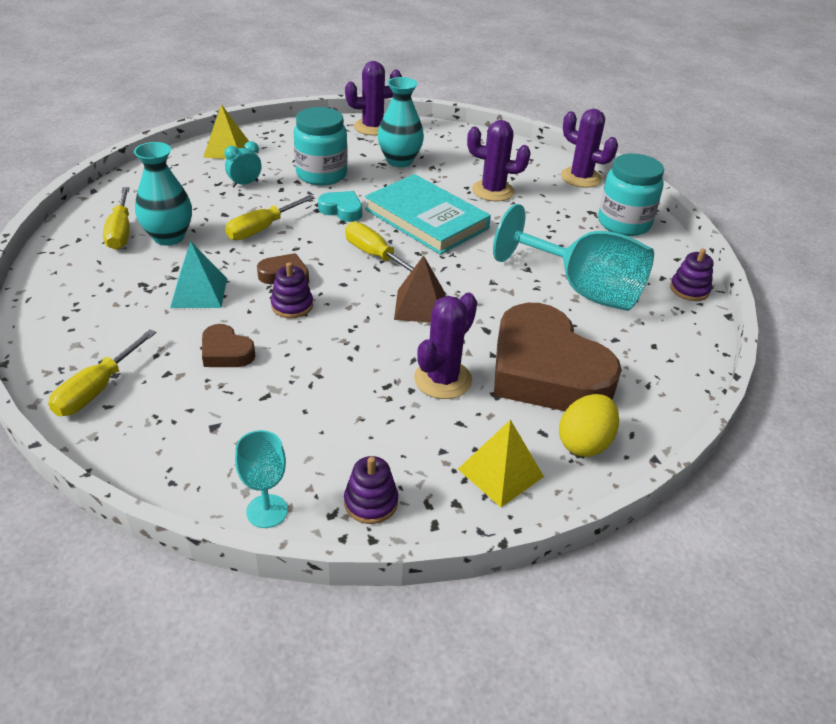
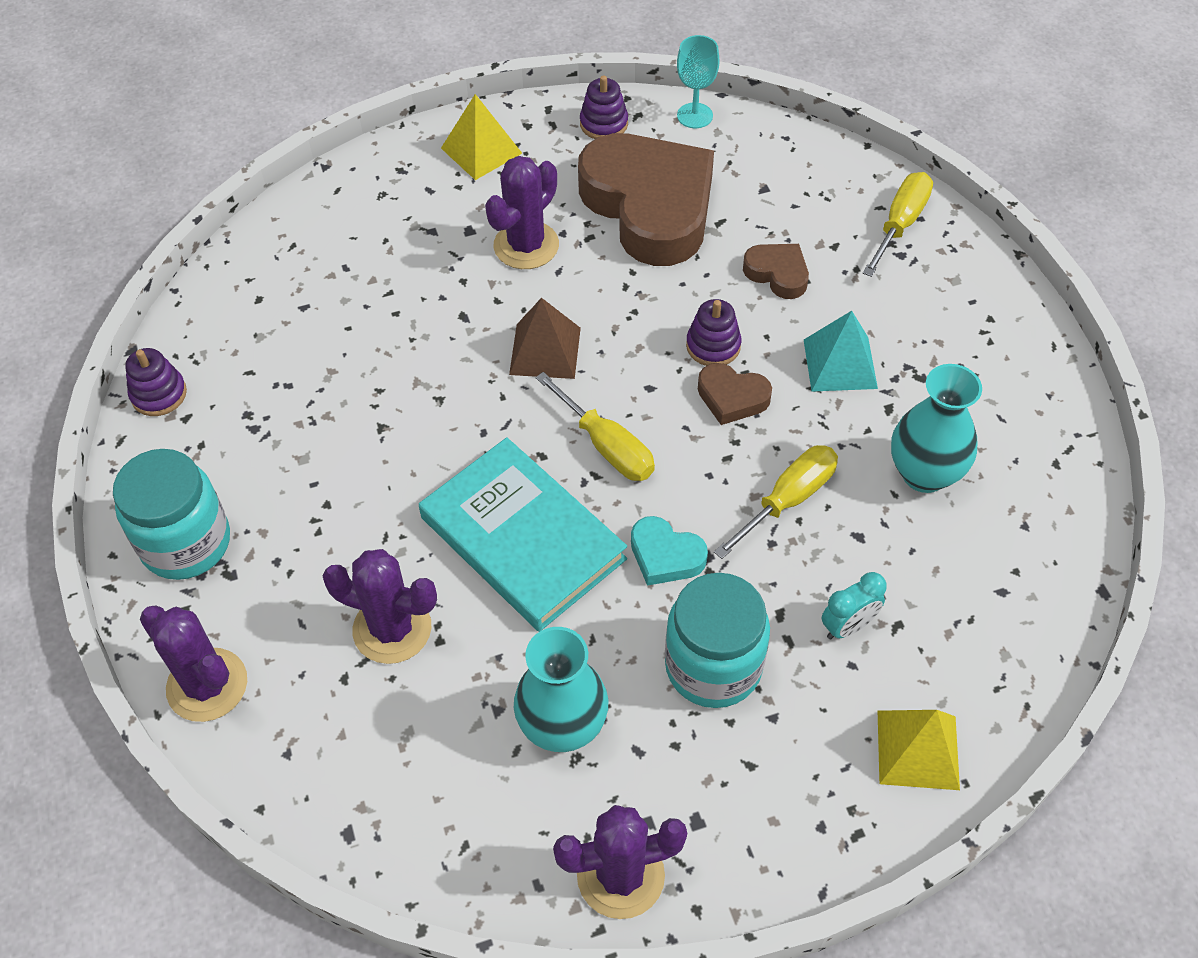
camera: 175 degrees left, 15 degrees up
yellow screwdriver [103,187,130,250] -> none
turquoise goblet [493,204,654,311] -> none
brown heart [494,303,622,411] -> brown heart moved to [578,133,714,266]
yellow egg [559,394,619,457] -> none

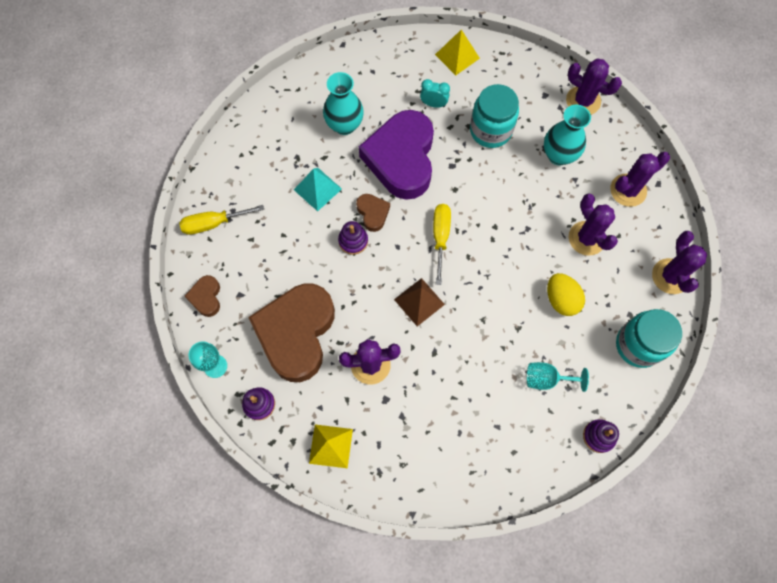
camera: 135 degrees left, 15 degrees up
turquoise book [419,437,627,632] -> none
turquoise heart [631,516,708,586] -> none
yellow screwdriver [714,445,838,559] -> purple heart [359,110,434,200]
brown heart [743,244,809,299] -> brown heart moved to [184,275,220,317]
none -> turquoise goblet [527,362,589,392]
none -> yellow egg [547,273,585,316]
none -> purple cactus [610,152,670,207]

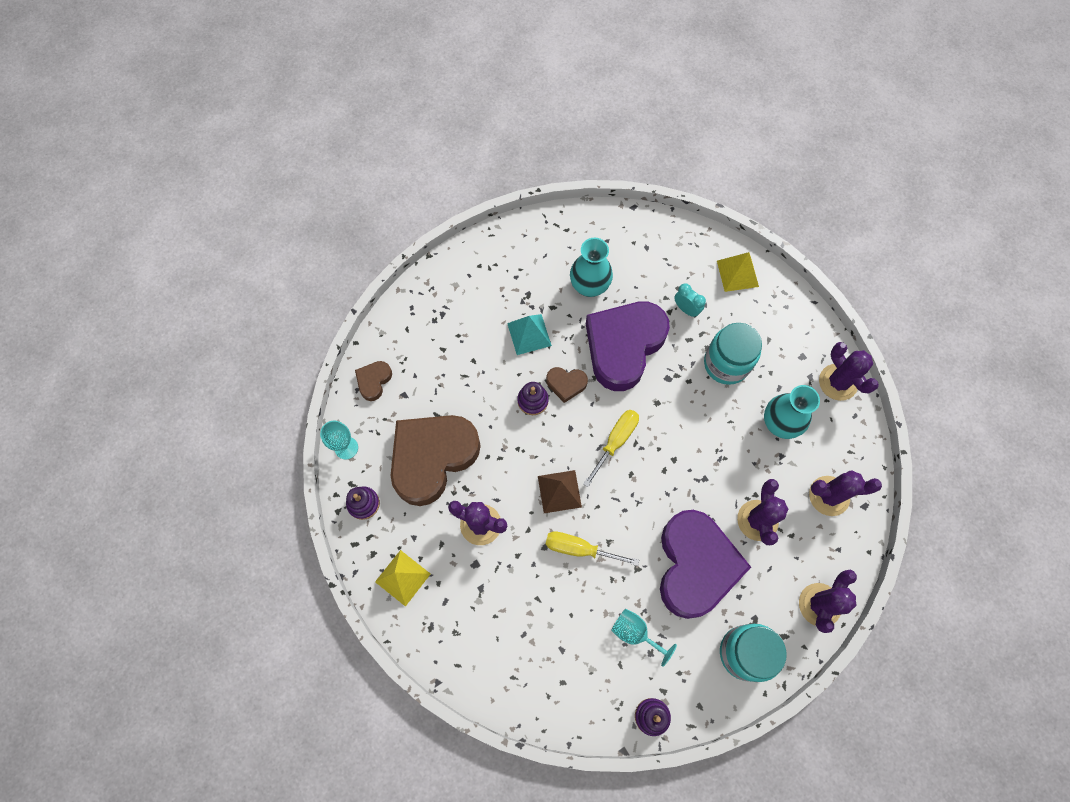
camera: 30 degrees right, 0 degrees up
yellow screwdriver [180,205,264,235] -> yellow screwdriver moved to [545,531,639,566]
brown heart [356,194,390,232] -> brown heart turned 90 degrees clockwise [546,367,588,403]
yellow egg [547,273,585,316] -> purple heart [660,510,751,619]

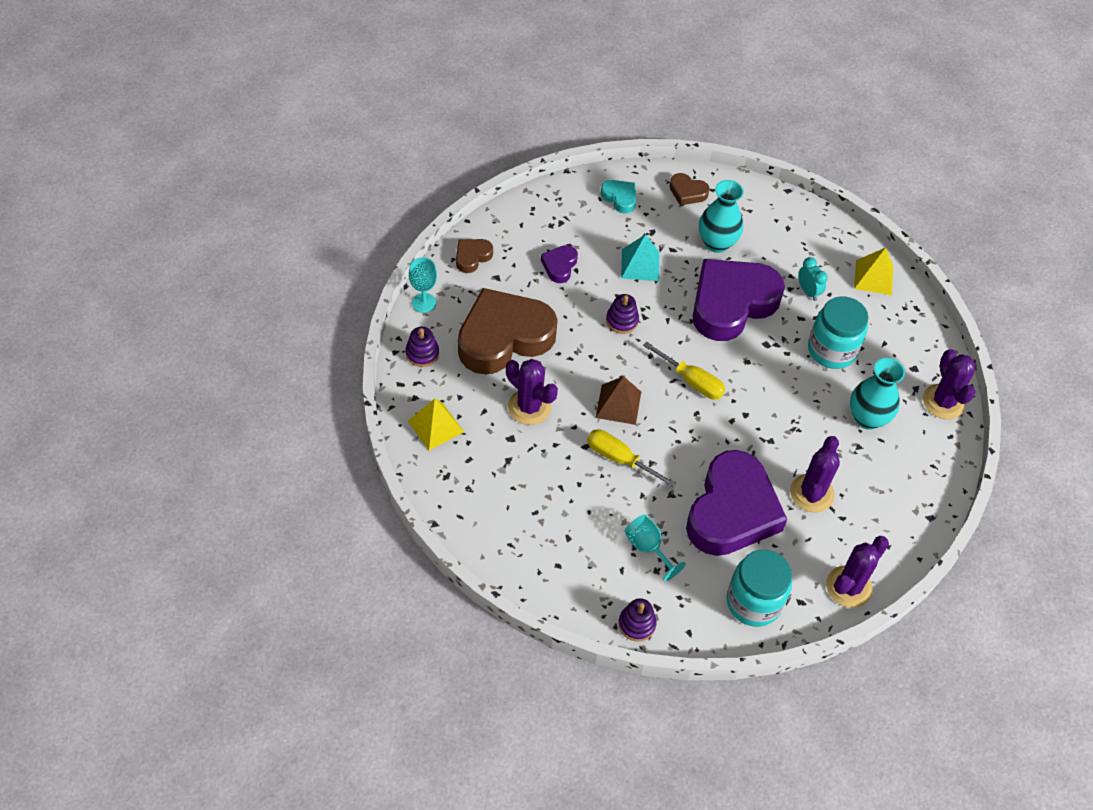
camera: 15 degrees right, 15 degrees down
brown heart [546,367,588,403] -> brown heart moved to [670,173,710,205]
yellow screwdriver [583,410,639,487] -> yellow screwdriver turned 75 degrees clockwise [643,342,725,400]
purple cactus [809,470,882,516] -> none
none -> purple heart [541,245,578,283]
none -> turquoise heart [601,180,636,214]

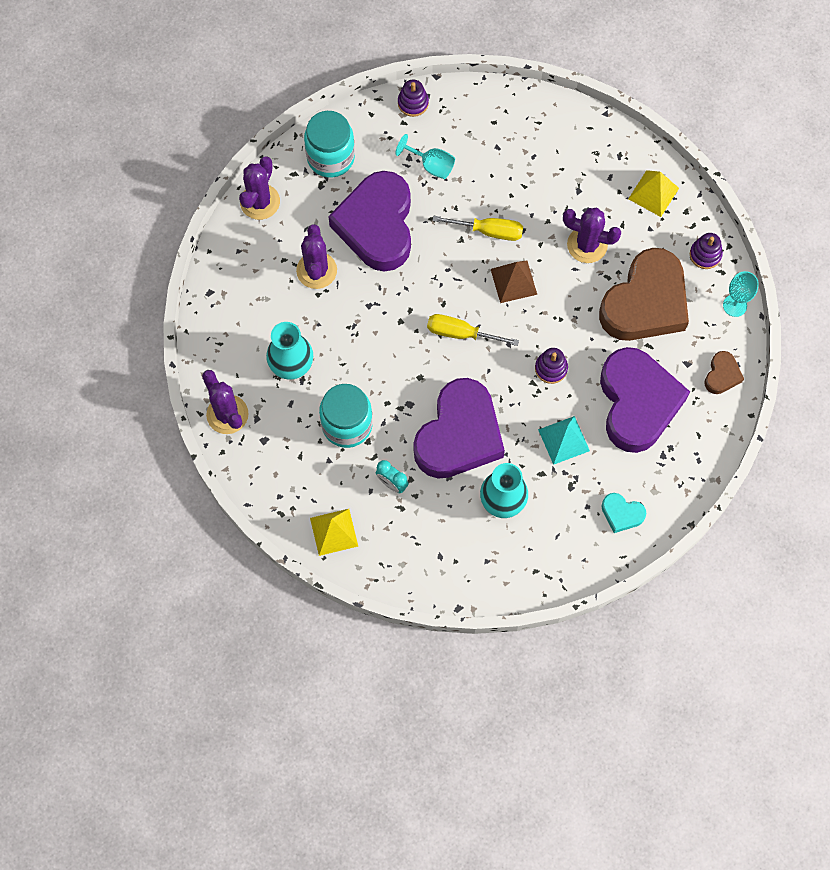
camera: 160 degrees right, 15 degrees up
purple heart [541,245,578,283] -> purple heart [600,347,690,453], size x2.34
brown heart [670,173,710,205] -> none

